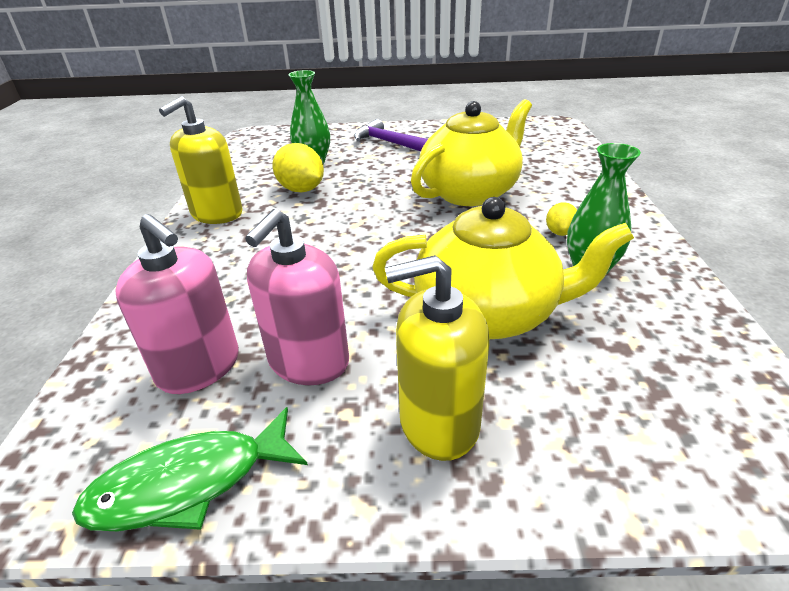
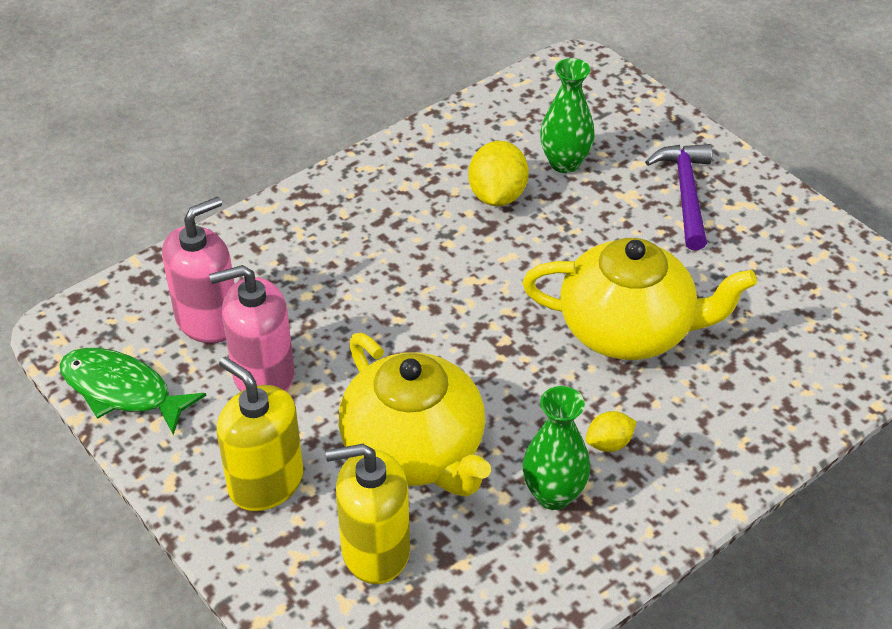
camera: 50 degrees right, 10 degrees up
pink soap dispenser [115,214,239,394] -> pink soap dispenser turned 135 degrees counterclockwise [162,197,235,344]
yellow soap dispenser [159,96,243,224] -> yellow soap dispenser moved to [325,444,410,584]

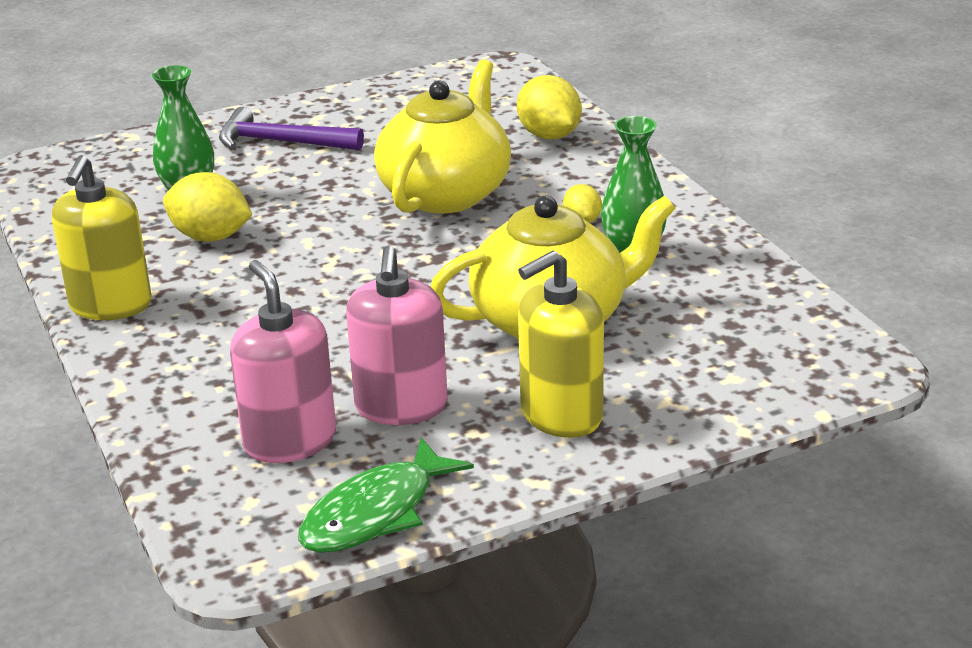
camera: 75 degrees left, 15 degrees down
yellow soap dispenser [325,444,410,584] -> yellow soap dispenser moved to [52,155,152,320]
none -> yellow lemon [517,75,582,140]

